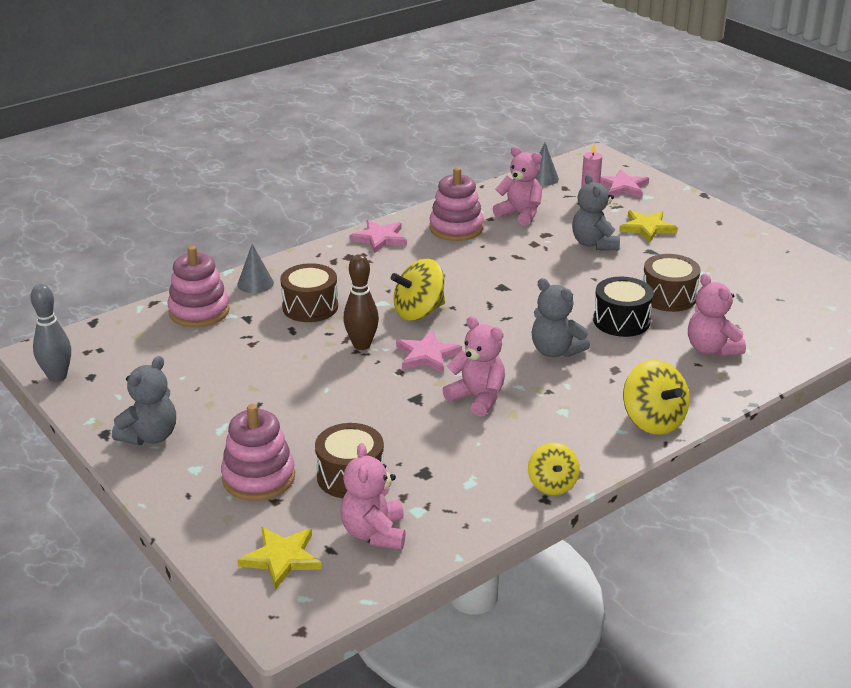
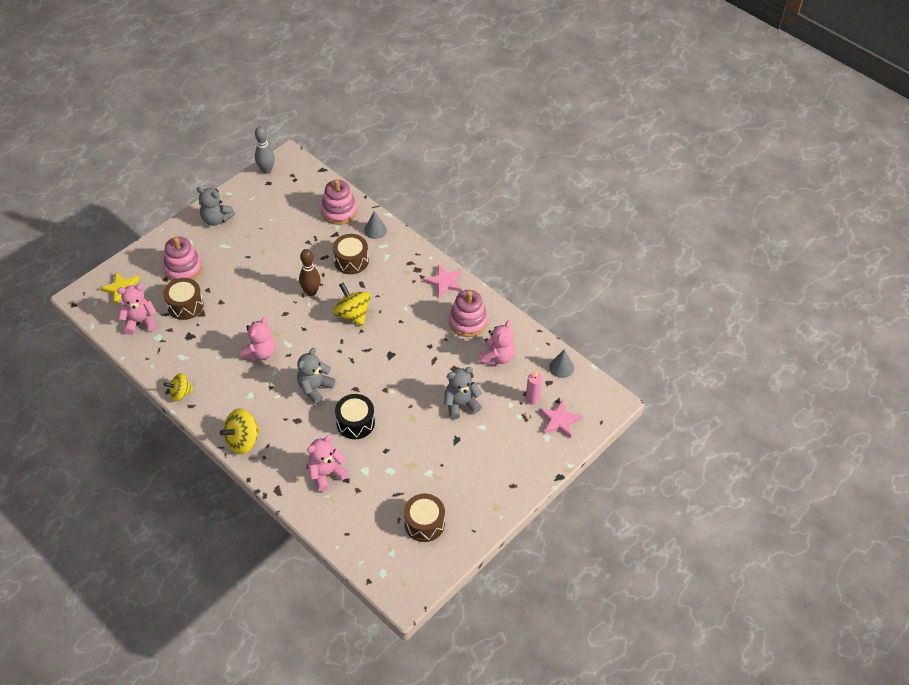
camera: 80 degrees right, 20 degrees up
pink star [396,330,462,373] -> none
yellow star [619,210,678,242] -> none
brown drum [643,254,701,312] -> brown drum moved to [404,494,445,542]

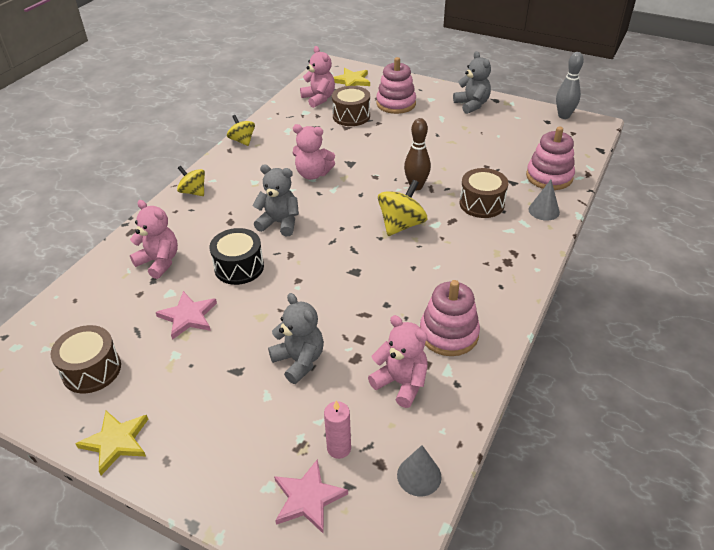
camera: 75 degrees right, 10 degrees down
grey teddy bear [197,187,235,226] -> grey teddy bear turned 150 degrees clockwise [453,51,491,114]
yellow spinning top [220,408,260,454] -> yellow spinning top [177,166,205,196], size x0.65
pink star [424,264,462,298] -> pink star moved to [156,291,217,340]
pink teddy bear [479,320,515,365] -> pink teddy bear turned 150 degrees counterclockwise [368,315,428,408]
none -> yellow star [75,411,148,475]

